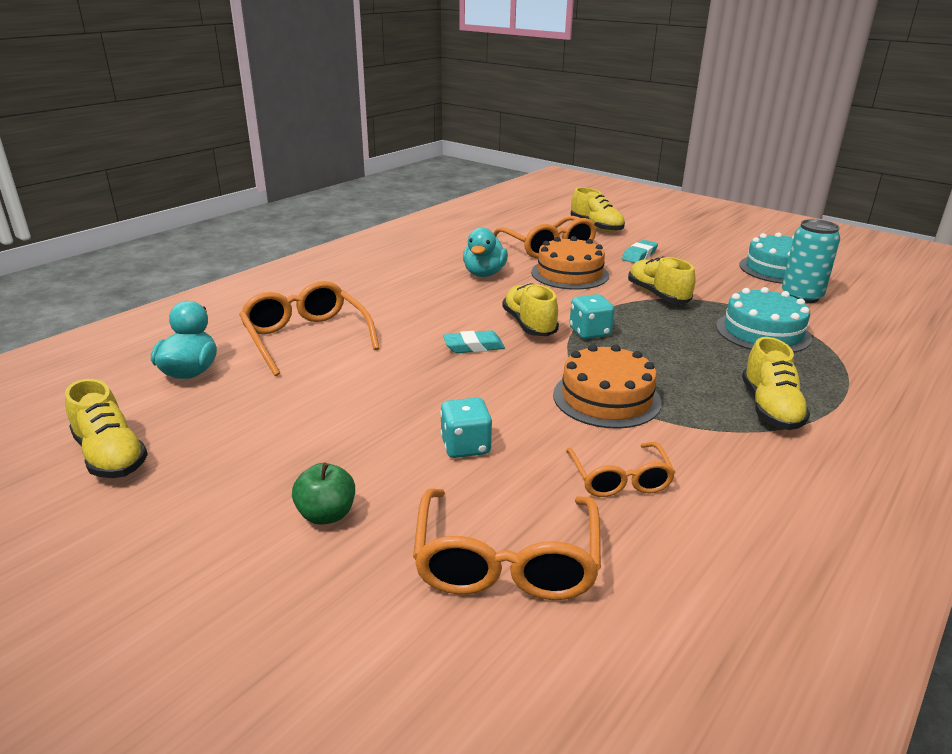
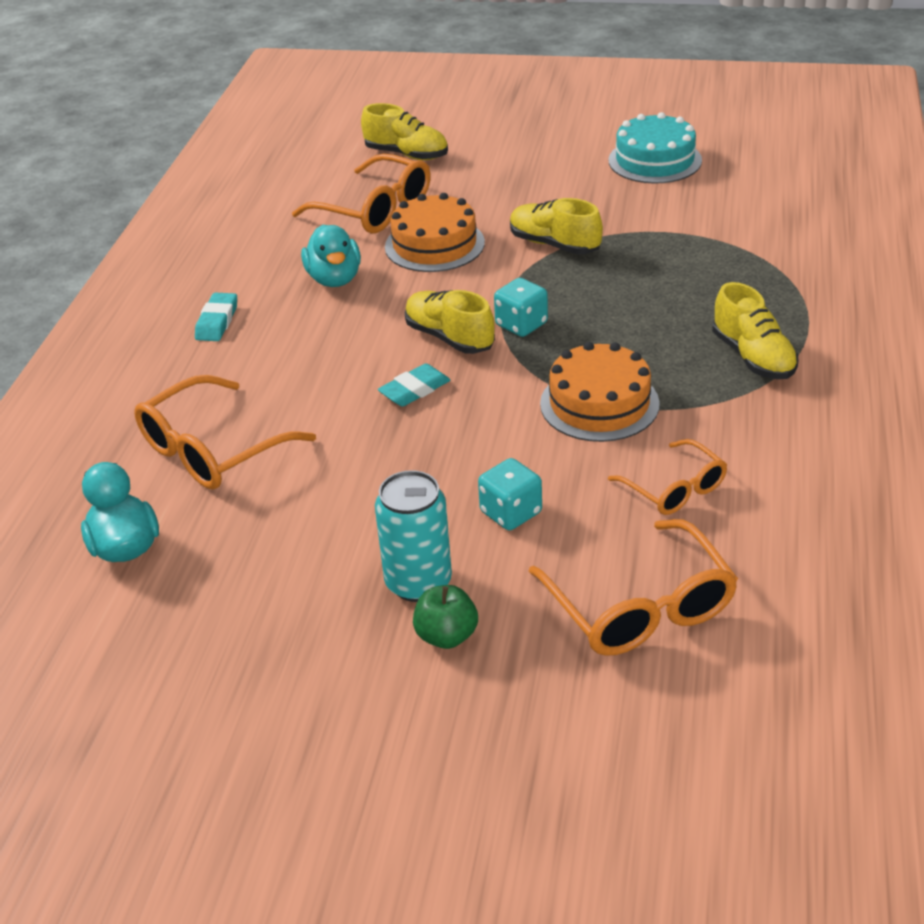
camera: 25 degrees left, 10 degrees up
yellow shoe [65,379,148,478] -> none
orange glasses [239,281,380,376] -> orange glasses turned 75 degrees counterclockwise [134,375,316,490]
turquoise eraser [622,240,658,263] -> turquoise eraser moved to [195,293,237,341]
turquoise cake [716,287,812,353] -> none
turquoise can [782,219,840,303] -> turquoise can moved to [375,470,452,602]

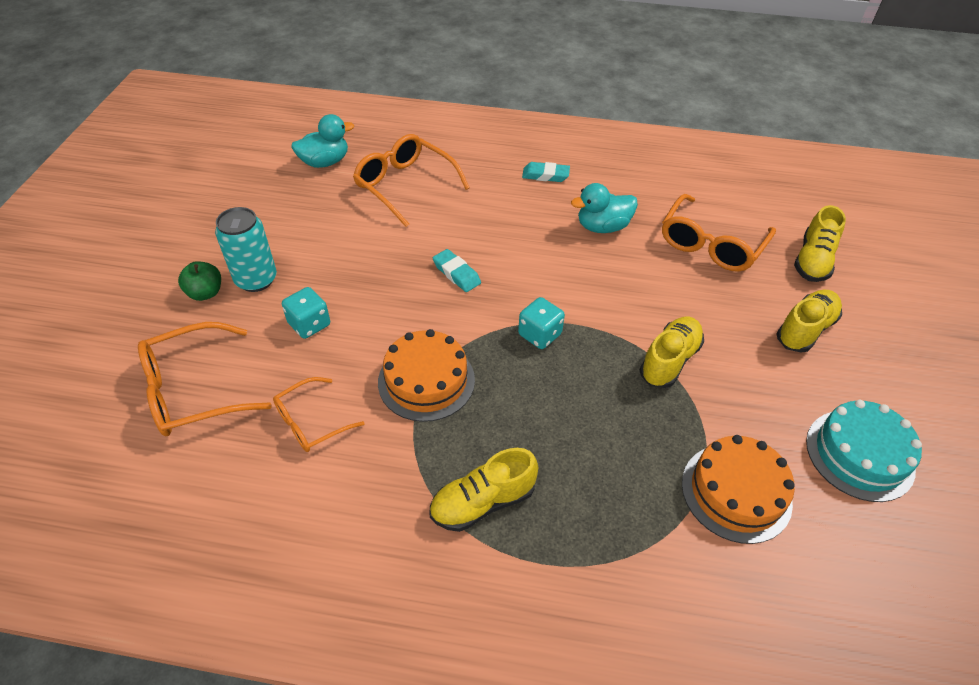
camera: 85 degrees right, 10 degrees up
orange cake [385,193,485,272] -> orange cake moved to [682,435,795,544]
yellow shoe [405,290,495,354] -> yellow shoe moved to [776,290,842,353]

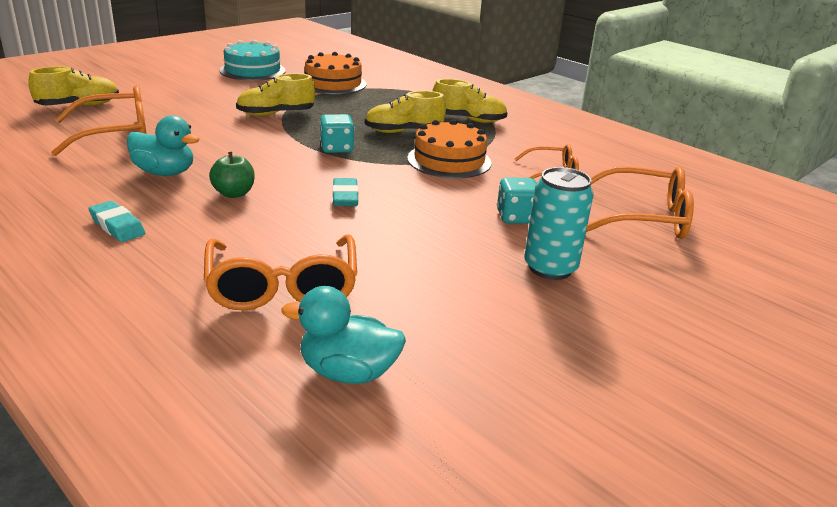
camera: 145 degrees left, 20 degrees down
green apple [178,261,221,301] -> green apple moved to [209,152,254,198]
yellow shoe [776,290,842,353] -> yellow shoe moved to [365,91,446,133]

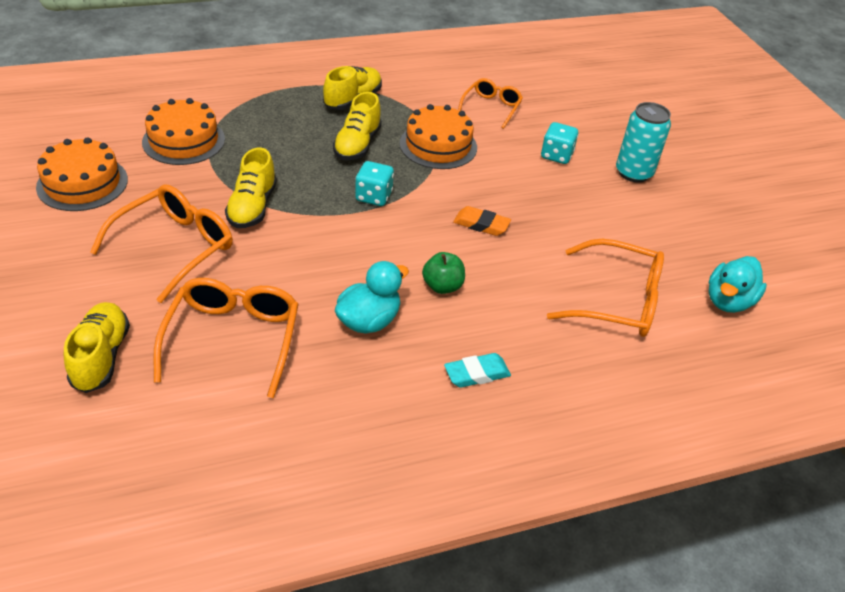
camera: 65 degrees left, 15 degrees up
turquoise cake [220,40,286,81] -> orange cake [36,137,128,211]
turquoise eraser [332,178,359,206] -> orange eraser [453,206,511,236]
orange glasses [586,166,694,239] -> orange glasses moved to [90,184,233,303]

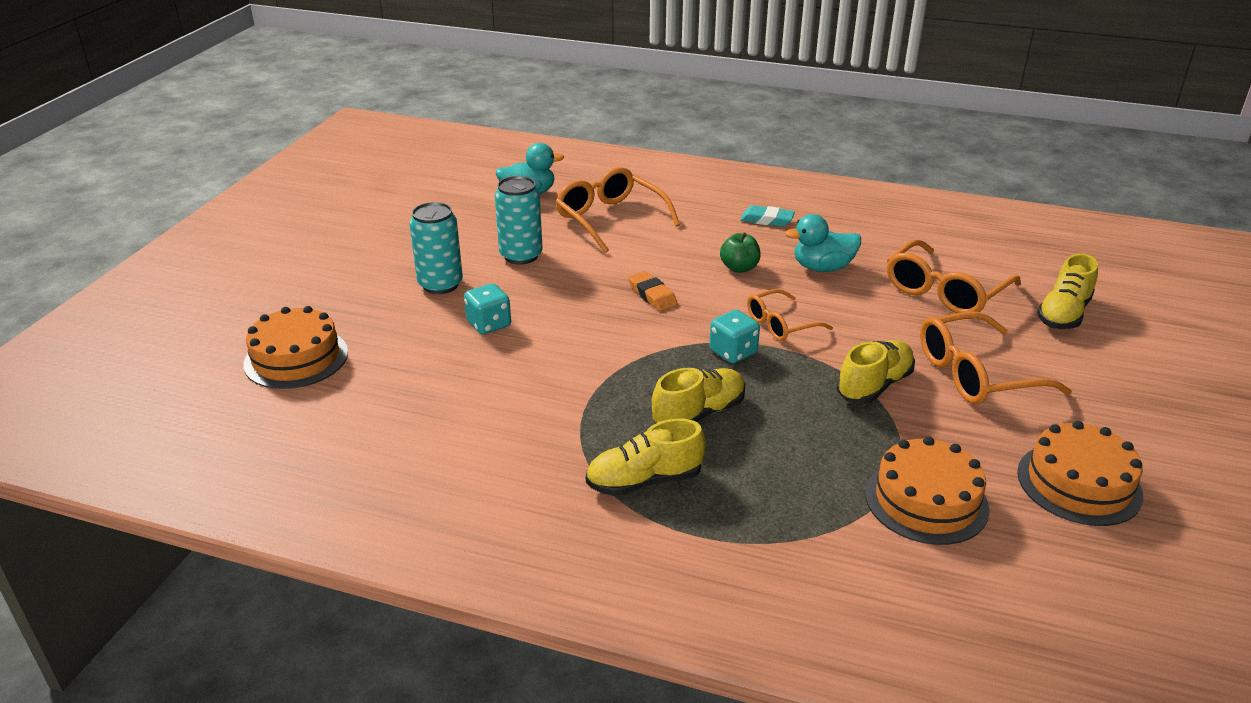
camera: 140 degrees left, 10 degrees down
orange cake [400,104,477,169] -> orange cake moved to [243,306,348,389]
orange glasses [458,78,523,129] -> orange glasses moved to [747,289,833,341]
none -> turquoise can [495,176,543,265]

